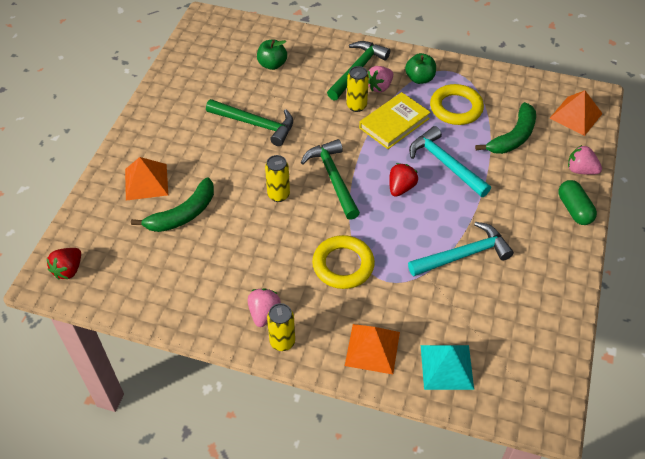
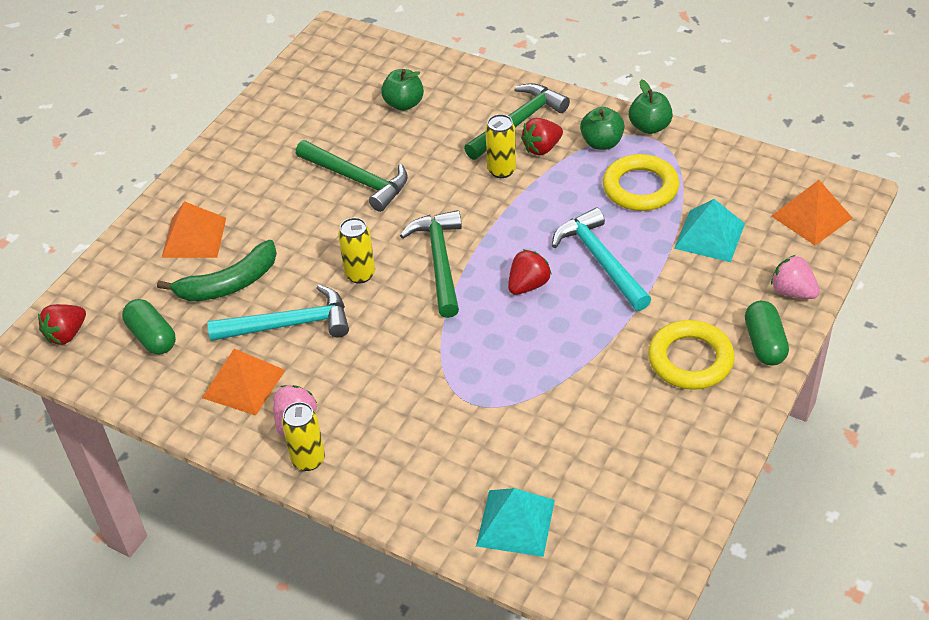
camera: 15 degrees right, 5 degrees down
yellow ring [312,235,375,289] -> yellow ring moved to [648,320,735,390]
orange pyramid [345,324,400,374] -> orange pyramid moved to [202,348,285,416]
yellow book [359,92,431,149] -> none
pink strawberry [368,66,393,92] -> red strawberry [521,118,563,155]
turquoise hammer [408,222,514,276] -> turquoise hammer moved to [207,285,349,341]
green banana [475,102,536,154] -> turquoise pyramid [674,199,745,262]
none -> green capsule [122,299,176,355]
none -> green apple [629,79,673,134]

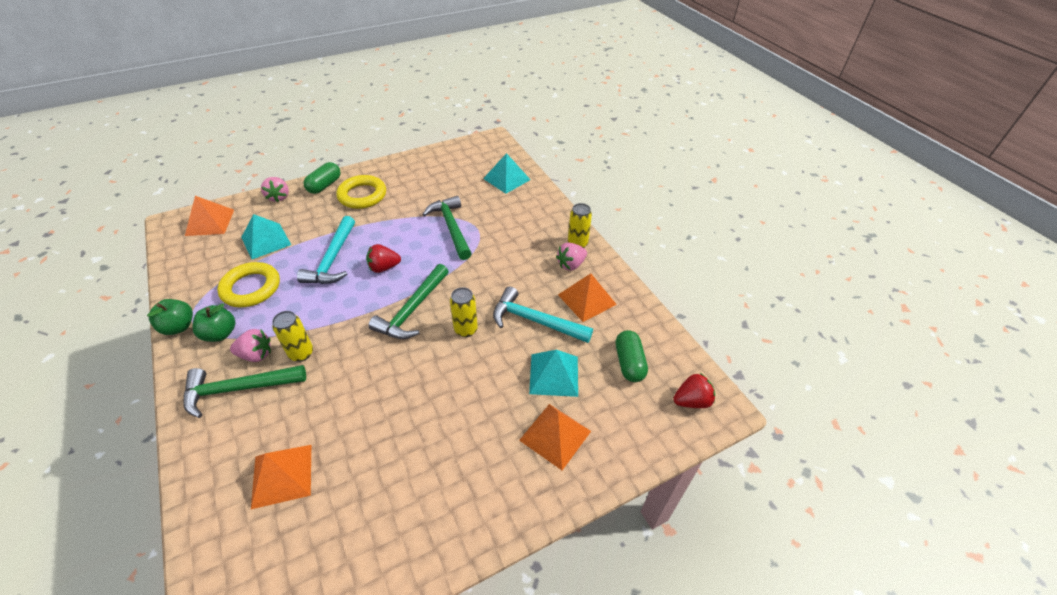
camera: 150 degrees left, 0 degrees up
green banana [157,240,277,301] -> turquoise pyramid [529,350,578,397]
green hammer [296,140,408,212] -> green hammer moved to [422,196,472,260]
green apple [381,69,424,111] -> orange pyramid [251,445,311,509]
red strawberry [521,118,563,155] -> pink strawberry [230,329,271,362]

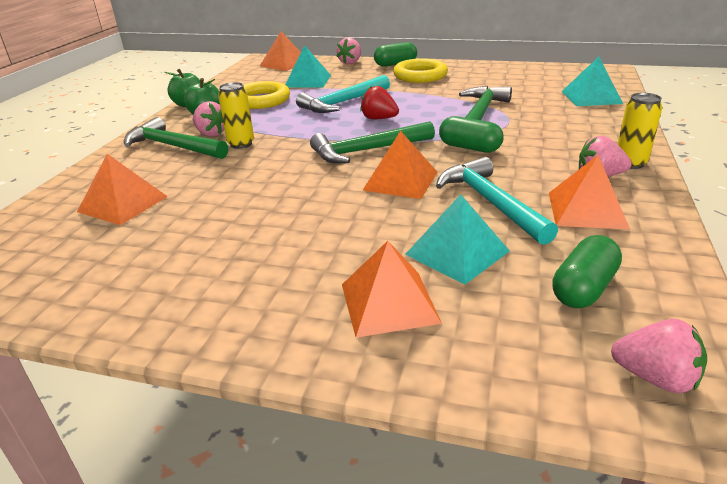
camera: 45 degrees right, 15 degrees down
yellow can [450,287,478,337] -> orange pyramid [363,131,438,199]
red strawberry [673,373,715,408] -> pink strawberry [611,319,707,393]
none -> green capsule [439,116,504,153]

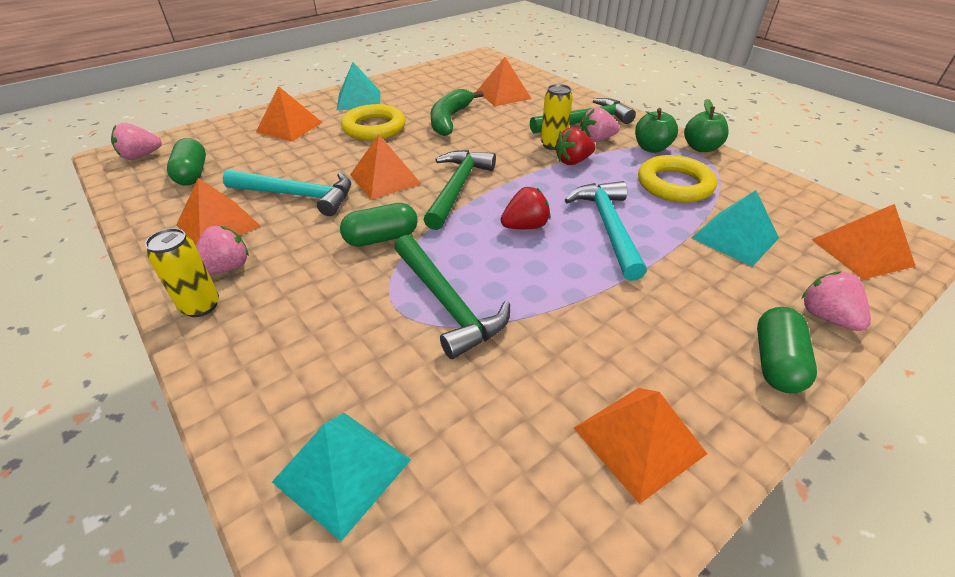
camera: 125 degrees right, 10 degrees up
yellow ring [393,58,448,83] -> yellow ring moved to [341,104,406,140]
turquoise pyramid [405,194,510,285] -> turquoise pyramid moved to [337,62,380,110]
none -> green banana [430,89,484,136]
none -> red strawberry [555,127,596,165]
none -> orange pyramid [574,388,707,504]

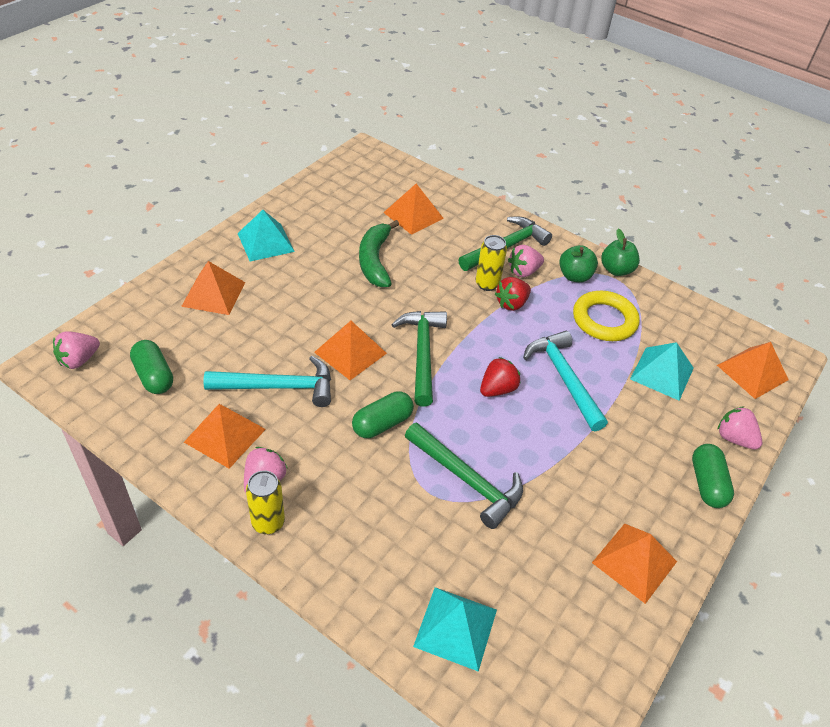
camera: 20 degrees left, 5 degrees up
yellow ring [341,104,406,140] -> none

